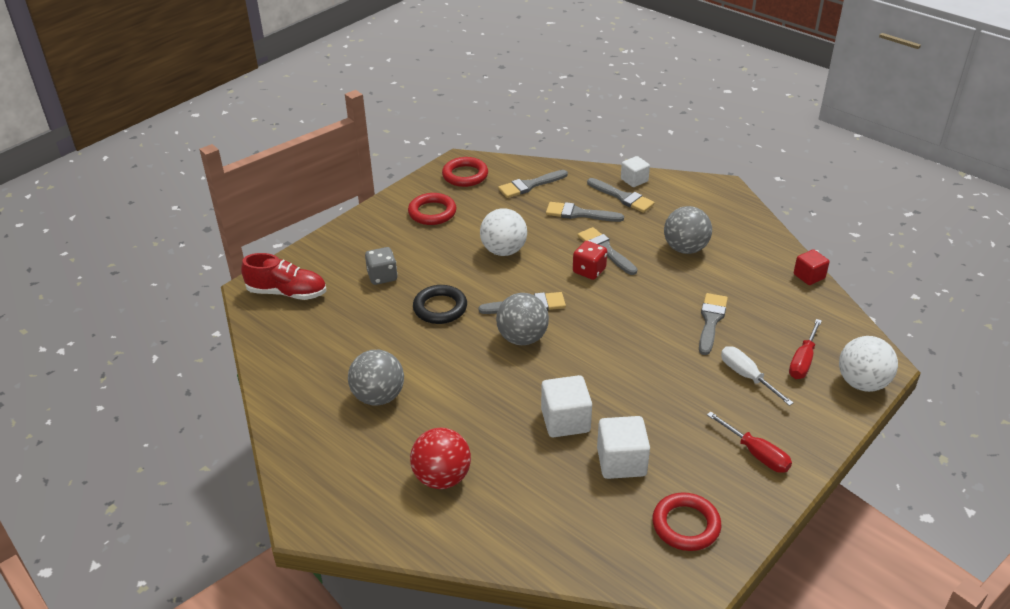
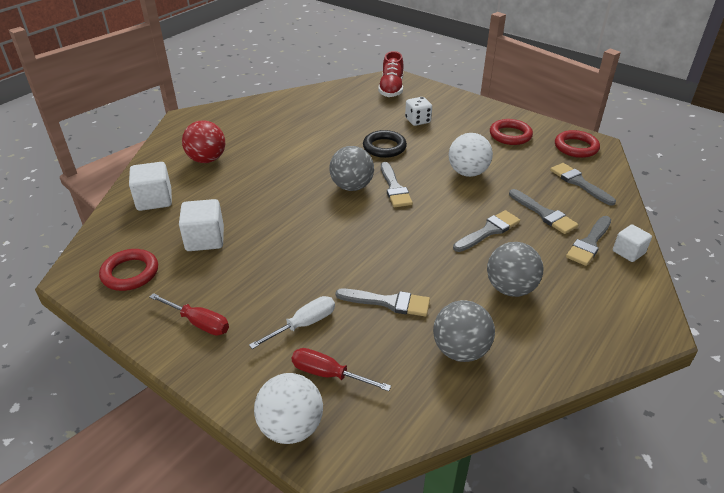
camera: 85 degrees right, 0 degrees up
grey ball [348,350,404,405] -> grey ball moved to [433,300,495,362]
grey dice [365,247,398,285] -> white dice [405,97,432,126]
white cube [541,375,592,437] -> white cube moved to [129,162,172,211]
grey brush [546,202,624,222] -> grey brush turned 135 degrees clockwise [509,189,578,234]
red dice [573,241,607,280] -> none
red screwdriver [707,411,792,473] -> red screwdriver turned 105 degrees counterclockwise [149,293,229,336]
red cube [794,249,830,285] -> none

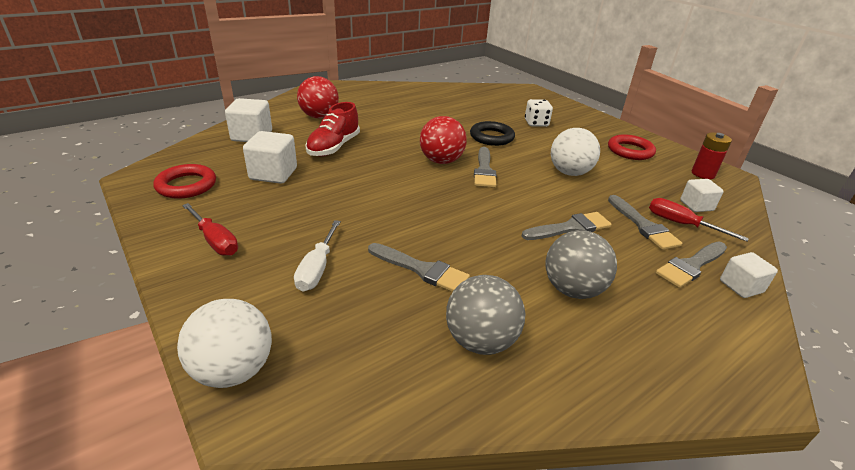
camera: 15 degrees right, 5 degrees down
white screwdriver [249,296,335,349] -> white screwdriver turned 120 degrees clockwise [294,220,341,291]
red screwdriver [292,348,391,391] -> red screwdriver moved to [649,198,749,242]
grey ball [329,146,374,191] -> red ball [420,116,467,164]
red shoe [378,51,404,97] -> red shoe moved to [305,102,360,157]
grey brush [550,163,616,206] -> white cube [680,179,724,212]
red ring [555,130,600,158] -> red battery [692,132,732,179]

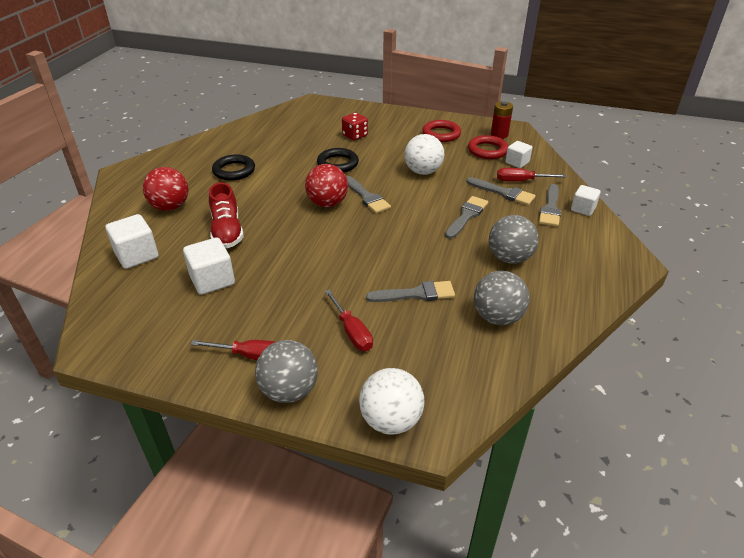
camera: 35 degrees left, 5 degrees up
red ring [153,164,216,199] -> red ring moved to [468,135,508,159]
white screwdriver [294,220,341,291] -> red screwdriver [325,289,373,351]
white dice [525,99,553,127] -> red dice [342,113,368,140]
none -> black ring [212,154,255,181]
none -> grey ball [255,340,318,403]

